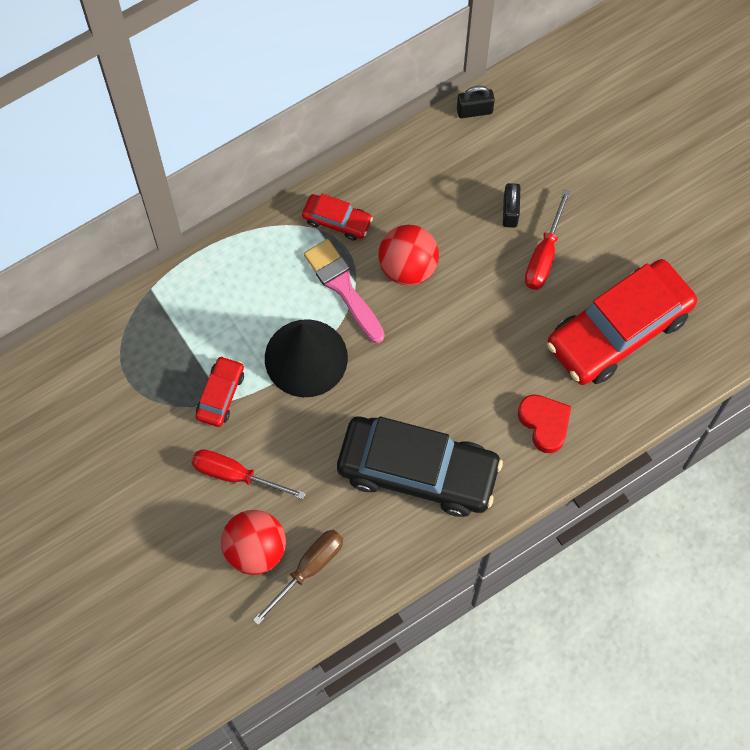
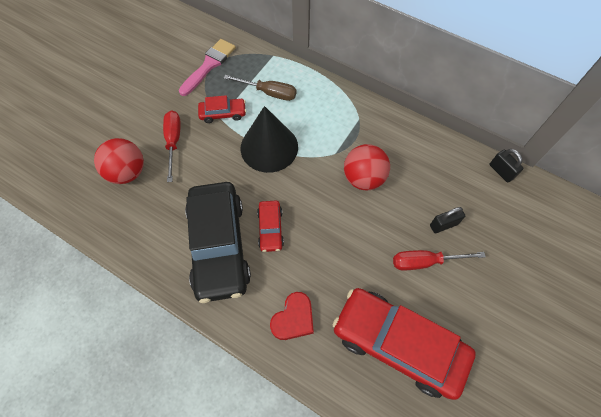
camera: 65 degrees right, 5 degrees down
brown screwdriver [253,530,343,625] -> brown screwdriver moved to [224,75,297,101]
red car [302,193,373,241] -> red car moved to [257,201,284,252]
pink brush [304,239,385,343] -> pink brush moved to [179,39,236,96]

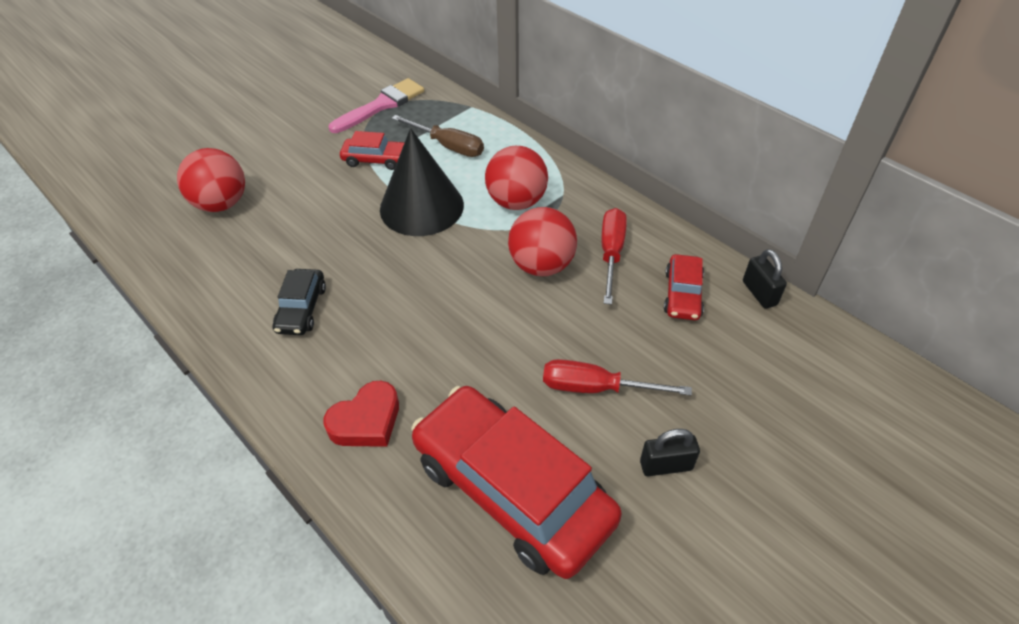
camera: 15 degrees right, 15 degrees down
red screwdriver [163,111,181,182] -> red screwdriver moved to [601,208,627,305]
black car [185,182,251,303] -> black car [273,269,326,335], size x0.46
red car [257,201,284,252] -> red car moved to [664,254,704,320]
black padlock [430,207,465,233] -> black padlock moved to [640,429,700,476]
none -> red ball [485,146,548,210]

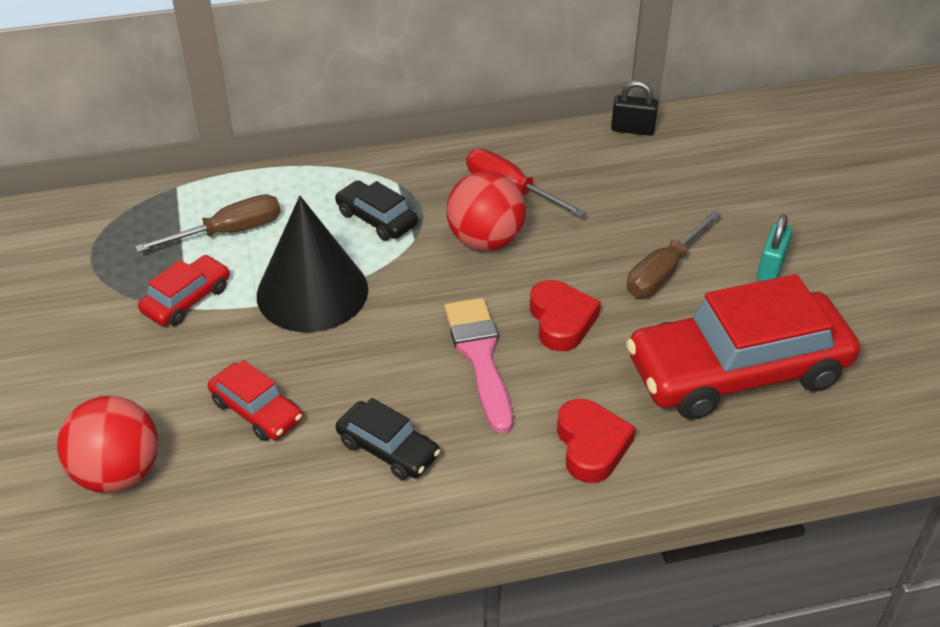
camera: 60 degrees left, 5 degrees down
pink brush [329,78,424,133] -> pink brush moved to [444,298,513,433]
red ball [485,146,548,210] -> black car [335,180,418,241]
red screwdriver [543,359,692,395] -> brown screwdriver [627,210,721,297]
black padlock [640,429,700,476] -> turquoise padlock [757,215,792,281]
red car [664,254,704,320] -> red car moved to [208,360,302,441]
none -> red heart [530,280,601,351]

